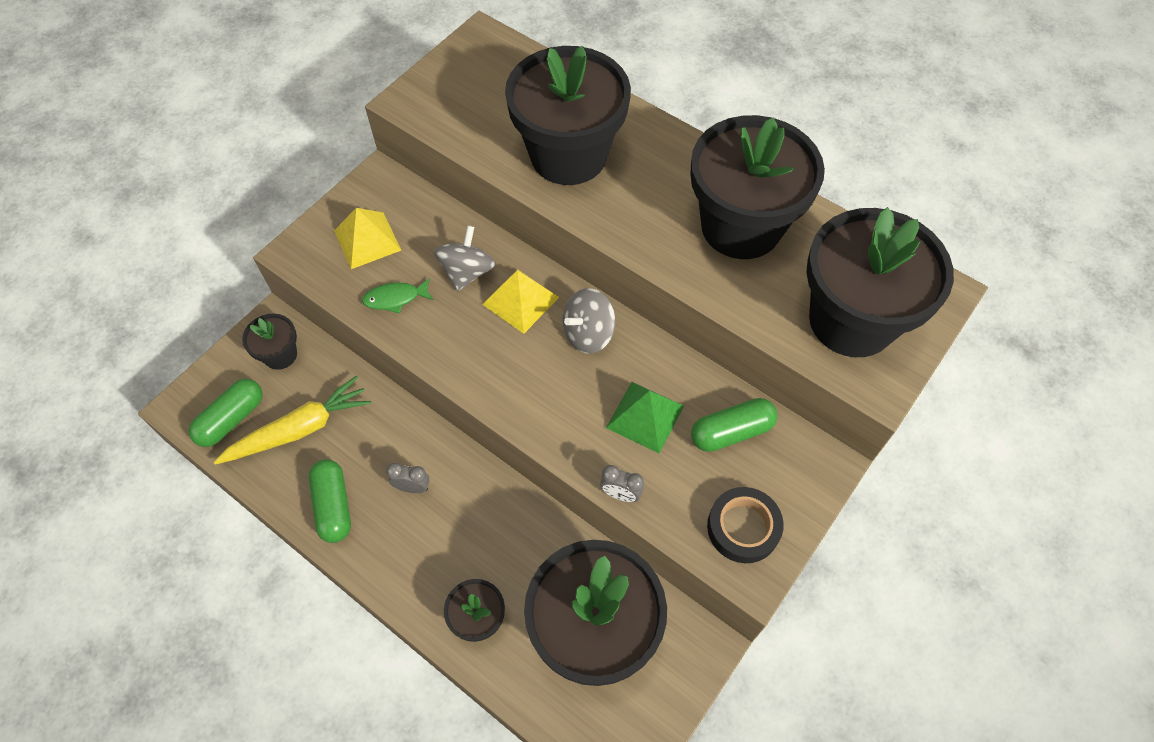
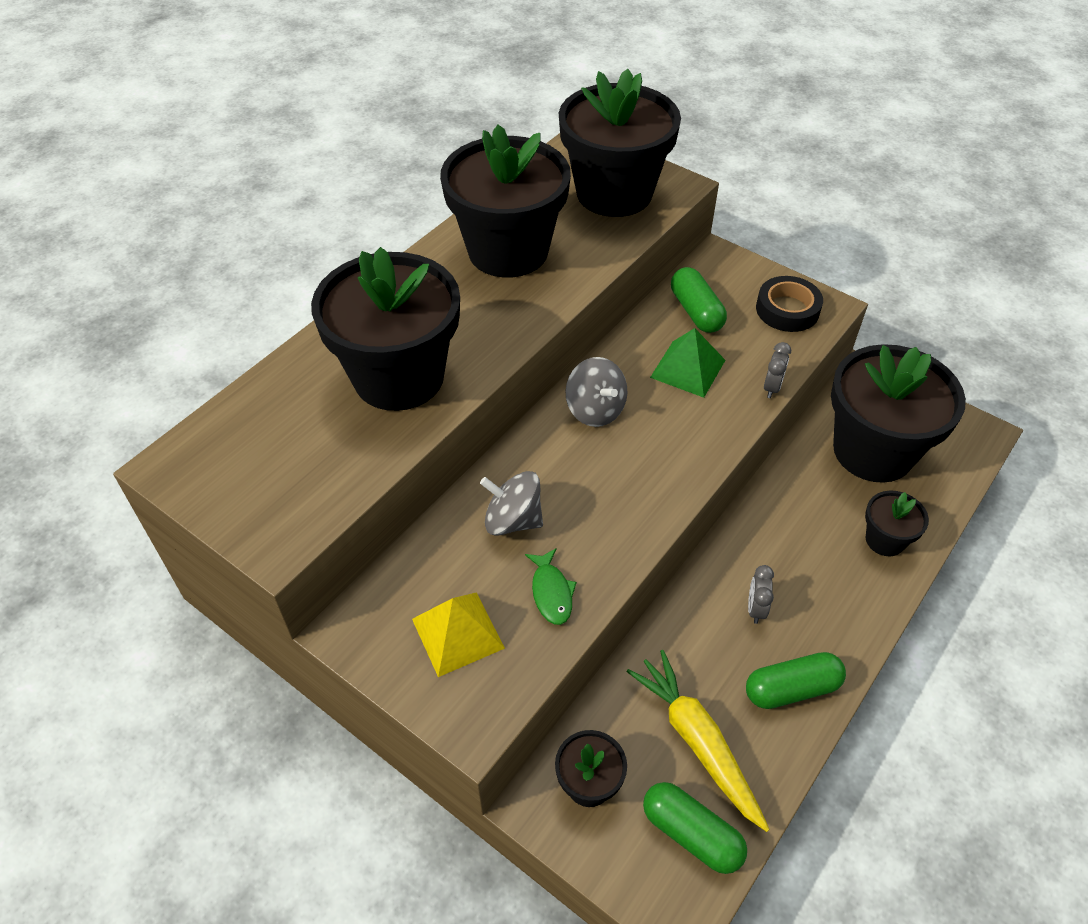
camera: 90 degrees left, 10 degrees down
yellow pyramid [482,269,559,334] -> none

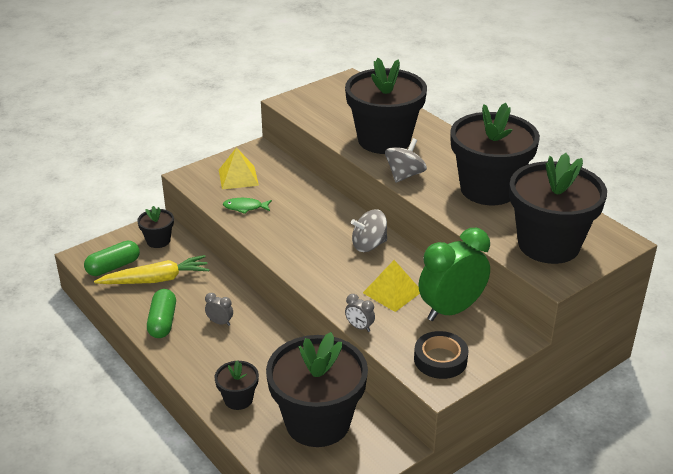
camera: 105 degrees right, 15 degrees down
grey spinning top [480,471,543,536] -> grey spinning top moved to [385,138,427,183]
green pyramid [650,328,725,398] -> yellow pyramid [363,260,420,312]
green capsule [671,267,727,333] -> green clock [419,228,490,321]

